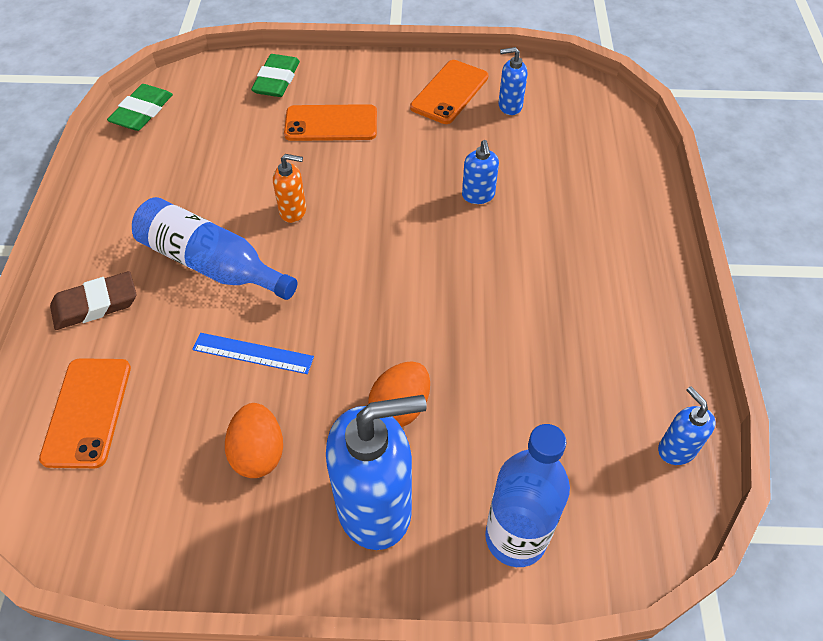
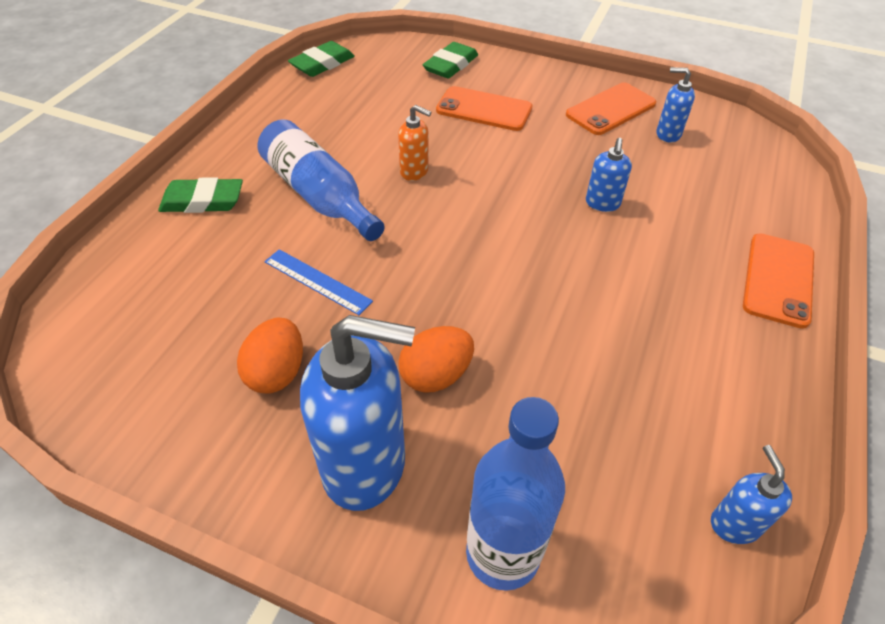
camera: 20 degrees right, 5 degrees down
orange phone [39,358,131,468] -> orange phone moved to [743,233,814,329]
brown eraser [50,271,137,330] -> green eraser [158,177,243,213]

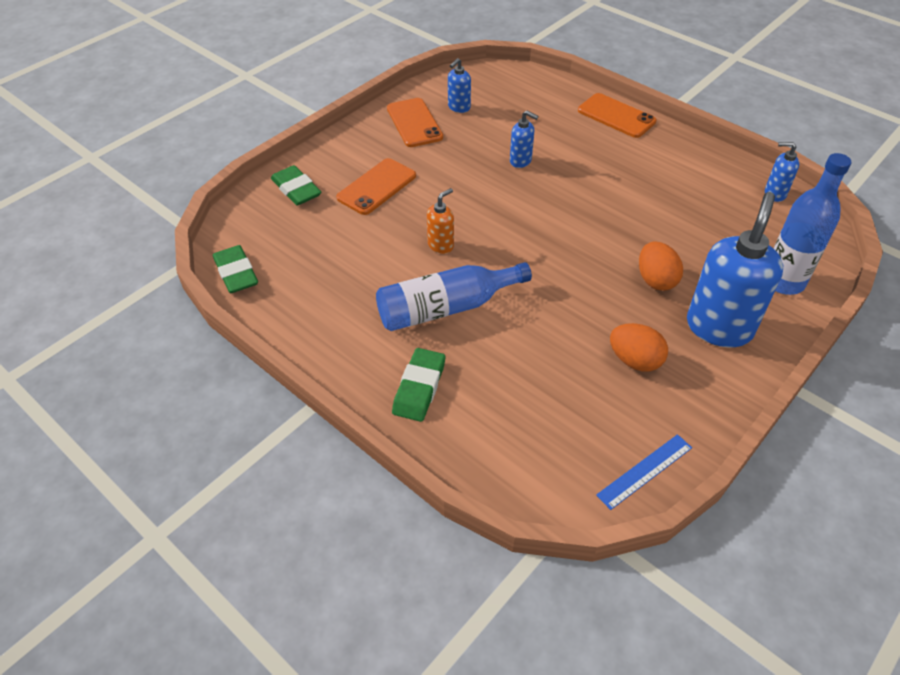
camera: 70 degrees left, 0 degrees up
blue ruler [264,249,373,315] -> blue ruler moved to [596,434,692,510]

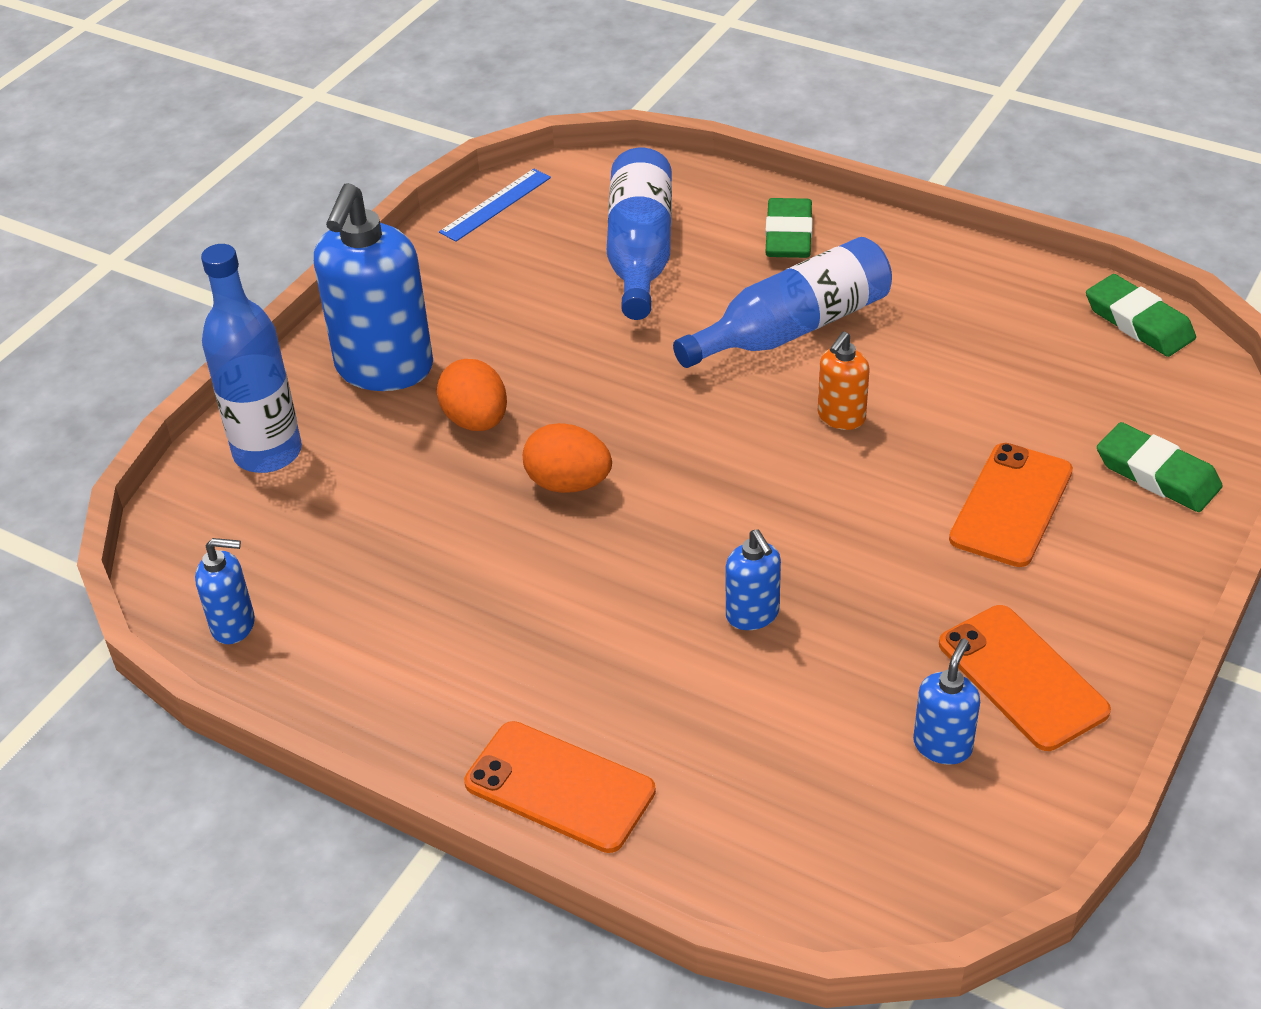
camera: 170 degrees right, 5 degrees down
blue soap dispenser [510,111,539,168] -> blue soap dispenser turned 135 degrees counterclockwise [726,529,781,630]
orange egg [610,323,668,372] -> orange egg moved to [523,423,612,493]
none -> blue bottle [607,148,672,320]

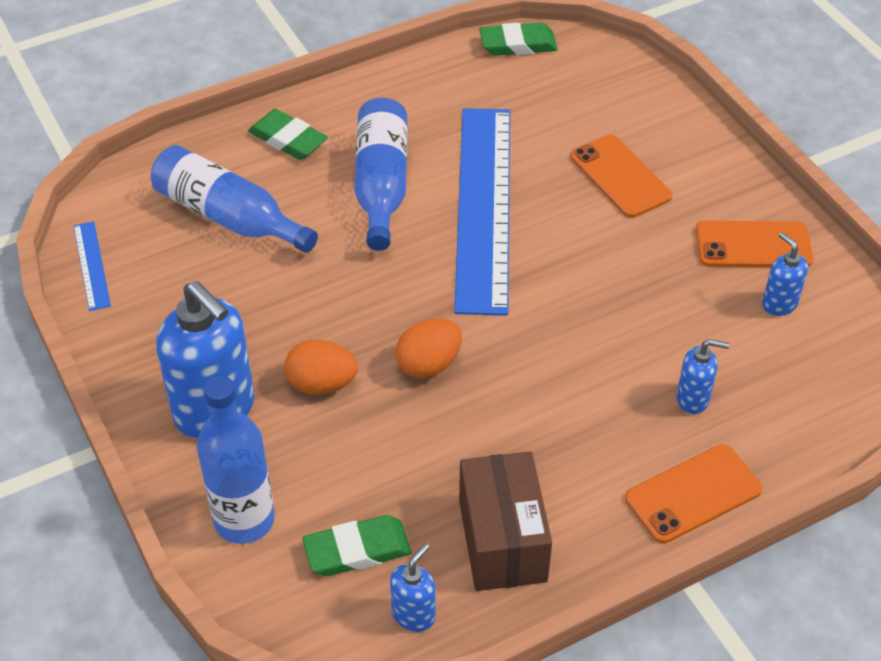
camera: 60 degrees left, 5 degrees up
blue soap dispenser [726,529,781,630] -> blue soap dispenser moved to [676,339,729,414]
orange soap dispenser [818,331,870,430] -> blue ruler [454,108,510,316]
green eraser [1097,422,1223,512] -> green eraser moved to [302,515,411,576]
none -> brown box [459,451,552,591]

